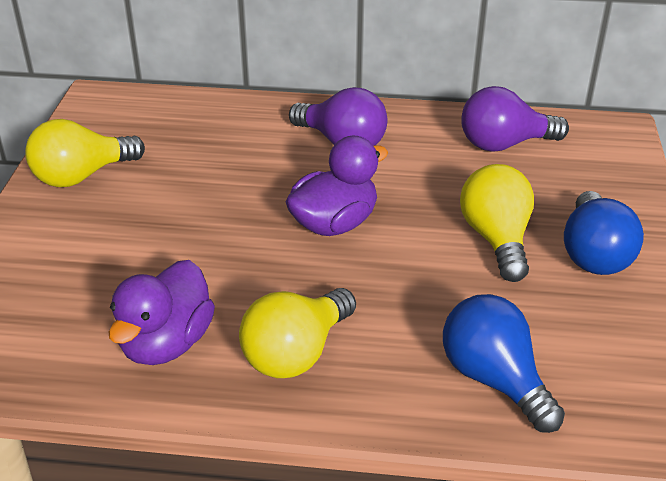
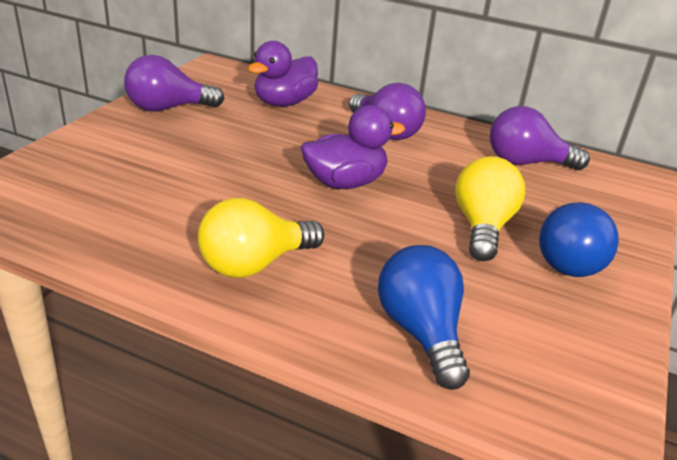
camera: 15 degrees right, 5 degrees down
yellow light bulb [25,119,145,187] -> purple light bulb [124,55,224,112]
purple duck [108,260,215,365] -> purple duck moved to [248,41,318,107]

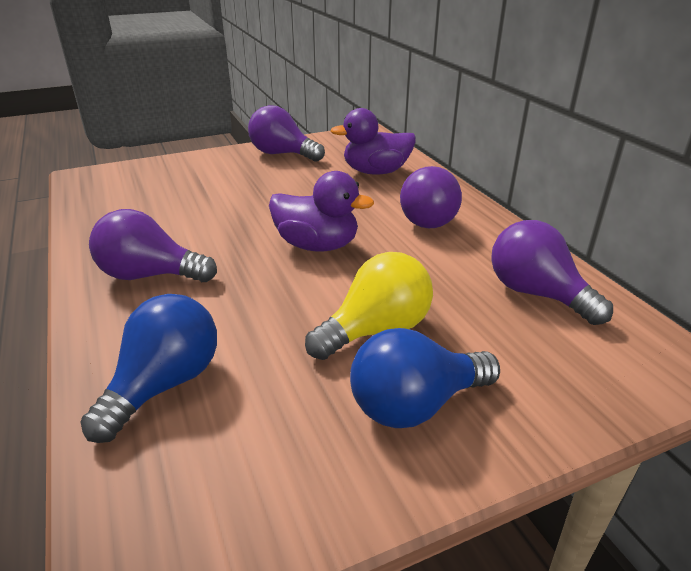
camera: 45 degrees right, 0 degrees up
yellow light bulb [198,198,324,278] -> purple light bulb [89,209,217,282]

